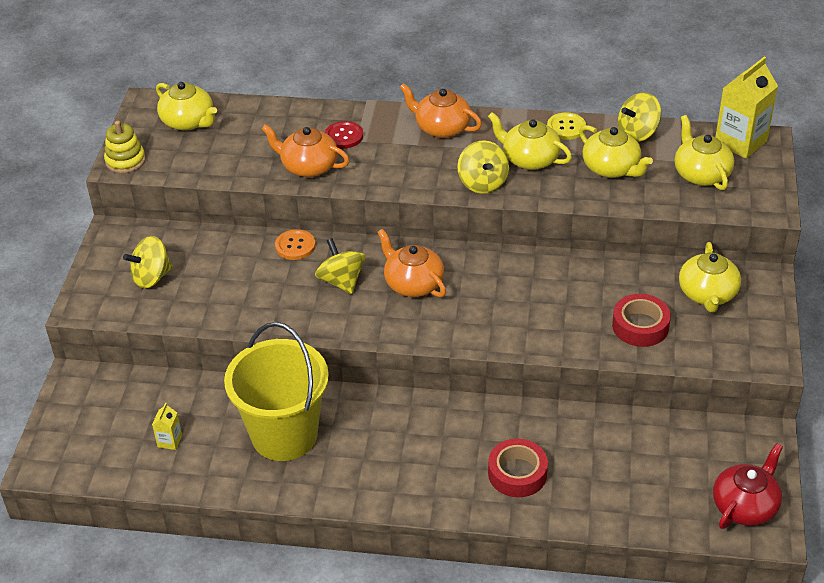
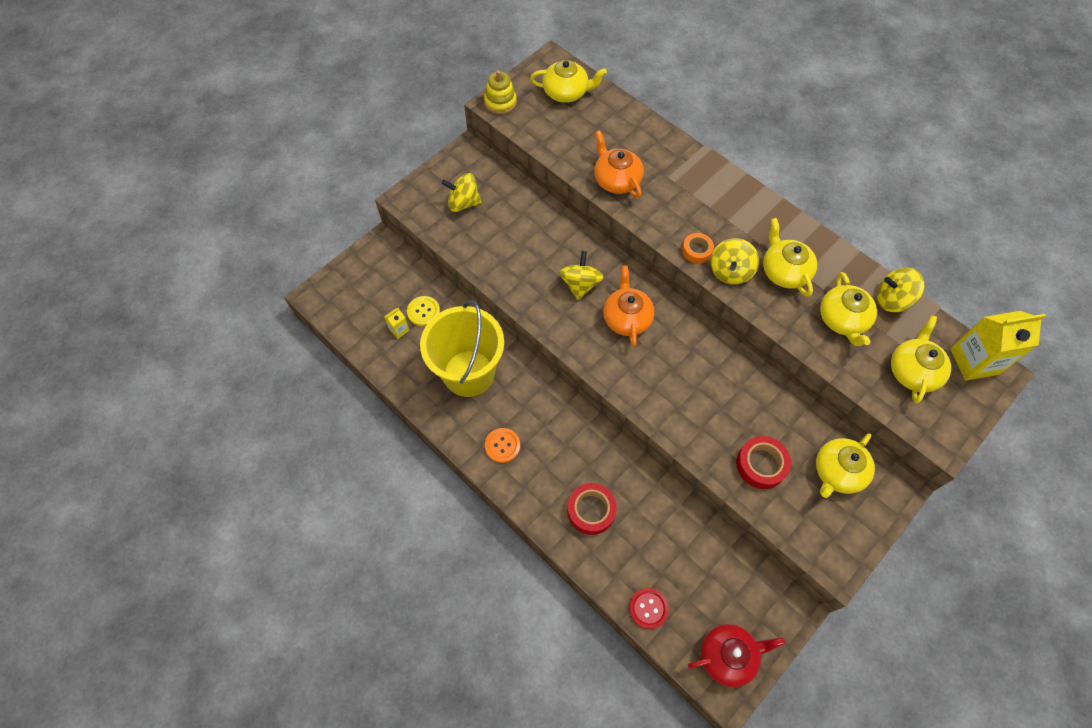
camera: 35 degrees right, 20 degrees up
yellow teapot [156,82,217,131] -> yellow teapot turned 75 degrees counterclockwise [530,60,607,103]
orange button [275,229,316,260] -> orange button moved to [485,428,520,463]
red button [325,121,363,149] -> red button moved to [629,588,669,629]
orange teapot [399,83,482,138] -> none
yellow button [547,112,586,140] -> yellow button moved to [407,296,440,326]
none -> orange tape [682,233,714,263]

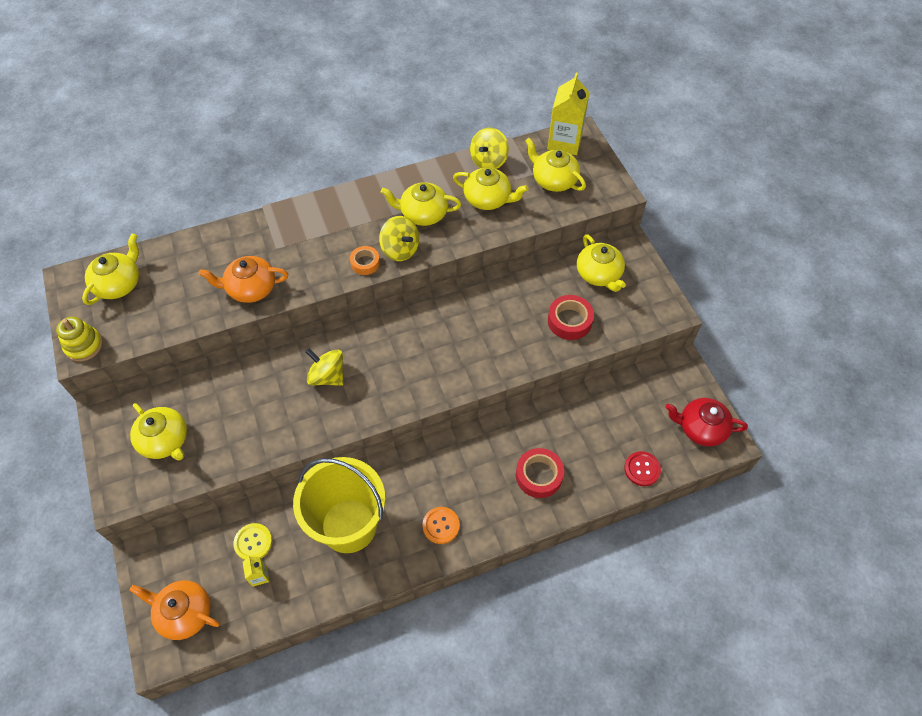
camera: 65 degrees left, 5 degrees down
yellow spinning top [442,173,482,212] -> yellow teapot [130,403,187,461]
orange teapot [603,265,654,347] -> orange teapot moved to [129,580,220,640]
red teapot [688,624,785,688] -> red teapot turned 90 degrees counterclockwise [665,398,748,446]

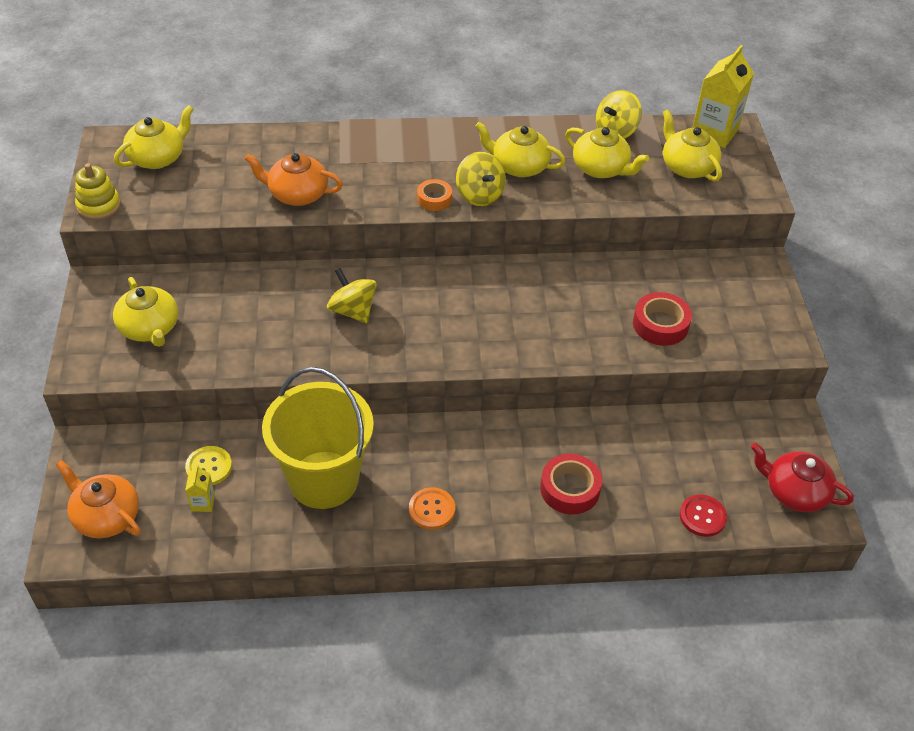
camera: 15 degrees right, 10 degrees down
yellow teapot [577,234,626,292] -> none

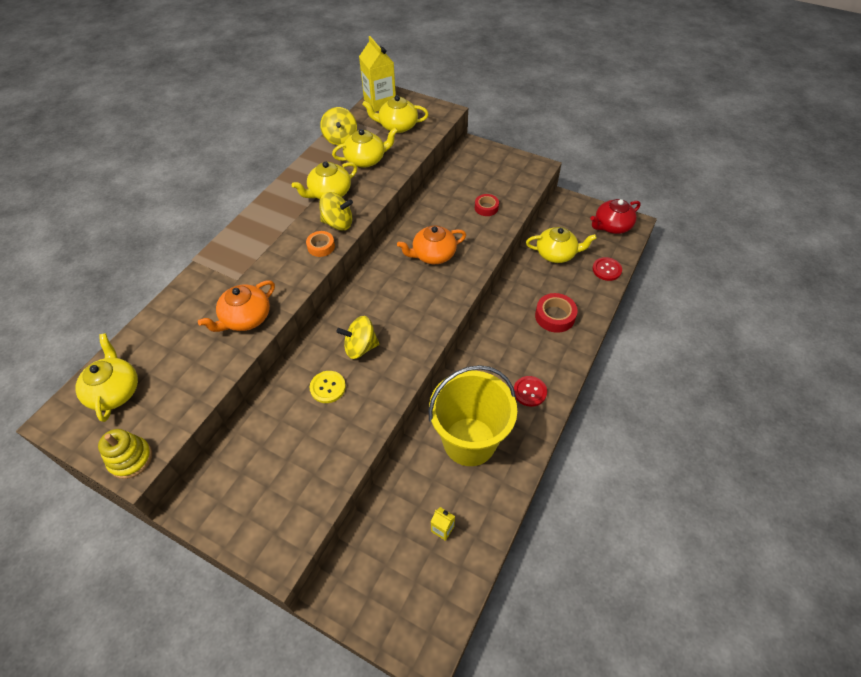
camera: 55 degrees left, 5 degrees up
orange teapot [56,460,141,538] -> orange teapot moved to [397,225,466,264]
yellow teapot [113,277,178,347] -> yellow teapot moved to [526,227,597,263]
yellow button [185,446,232,485] -> yellow button moved to [310,371,346,403]
orange button [409,487,455,530] -> red button [514,376,547,407]
red tape [633,292,692,346] -> red tape [475,194,499,216], size x0.65

